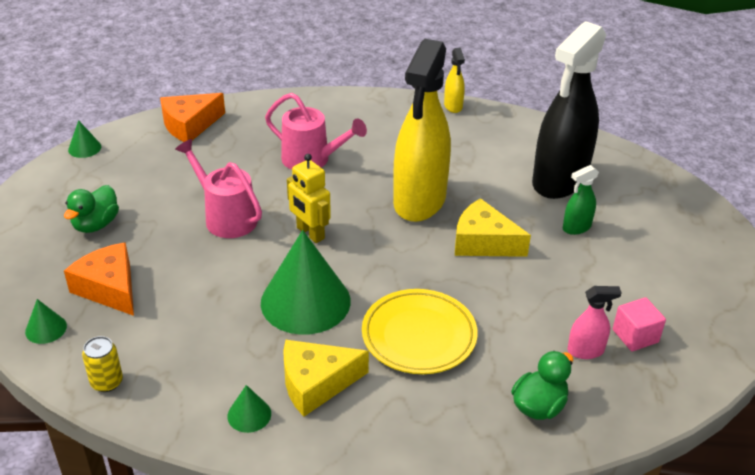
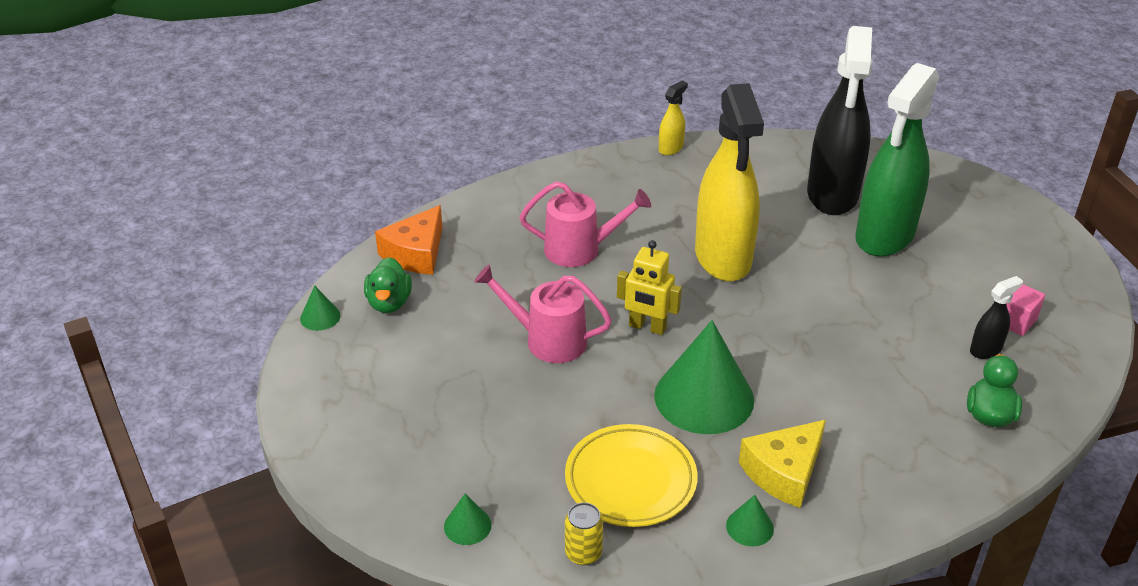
camera: 25 degrees left, 0 degrees up
green duck [64,185,119,233] -> green duck moved to [364,257,412,313]
orange cheese [64,242,134,316] -> none
yellow plate [362,289,478,374] -> yellow plate moved to [565,424,698,527]
yellow spray bottle [444,48,465,113] -> yellow spray bottle turned 105 degrees counterclockwise [659,81,688,155]
yellow cheese [455,198,531,257] -> none
green spray bottle [563,165,599,235] -> green spray bottle [855,63,939,257], size x2.42
pink spray bottle [567,286,622,359] -> black spray bottle [970,276,1023,359]

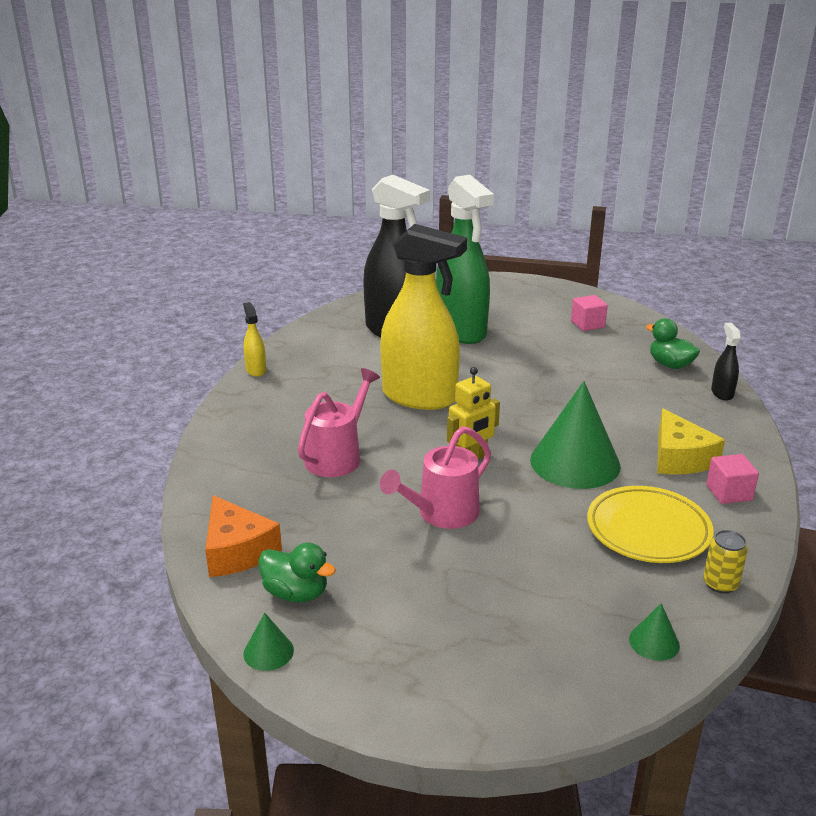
camera: 60 degrees left, 10 degrees down
green cone [726,495,774,547] -> pink cube [706,454,759,504]
black spray bottle [970,276,1023,359] -> black spray bottle moved to [711,323,741,401]

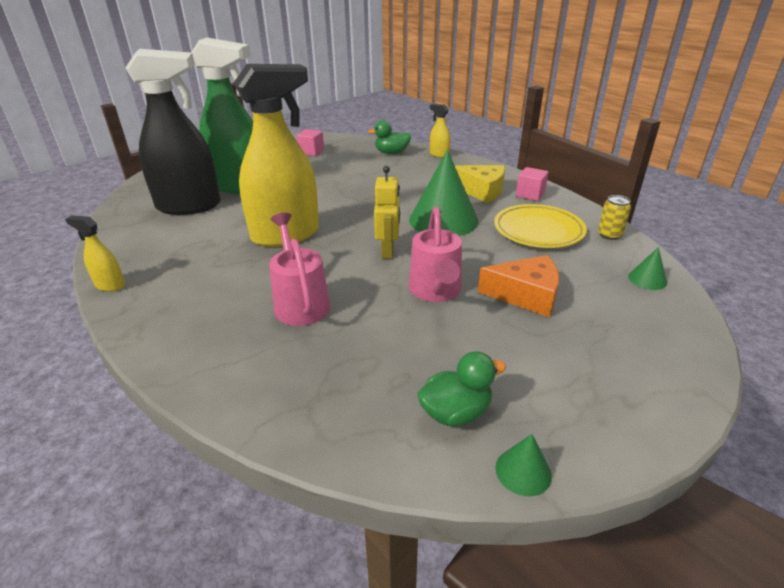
camera: 50 degrees left, 5 degrees up
orange cheese [205,495,282,577] -> orange cheese moved to [478,255,559,317]
black spray bottle [711,323,741,401] -> yellow spray bottle [430,104,450,158]

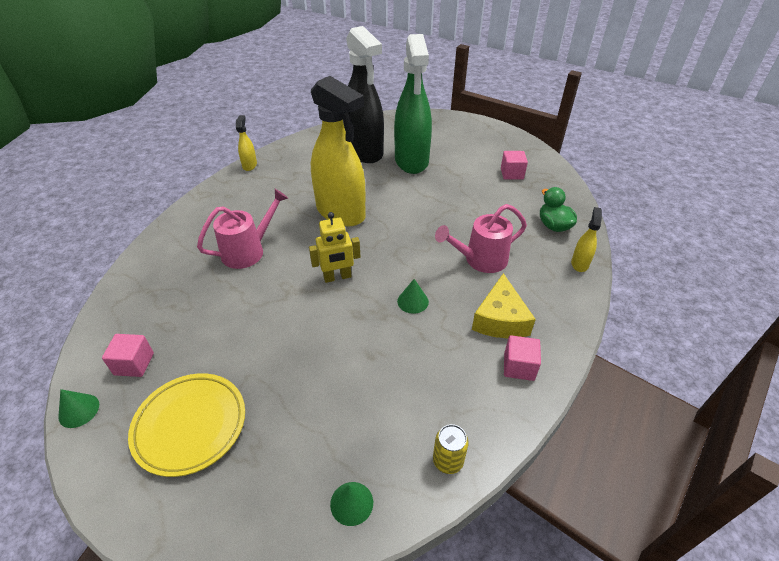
camera: 70 degrees right, 10 degrees up
green cone [409,150,479,236] -> green cone [397,279,429,314], size x0.43
pink watering can [409,207,462,302] -> pink watering can moved to [435,204,527,273]
green duck [417,351,506,426] -> pink cube [102,334,154,377]
orange cheese [478,255,559,317] -> none
yellow plate [494,204,587,248] -> yellow plate moved to [128,373,245,477]

